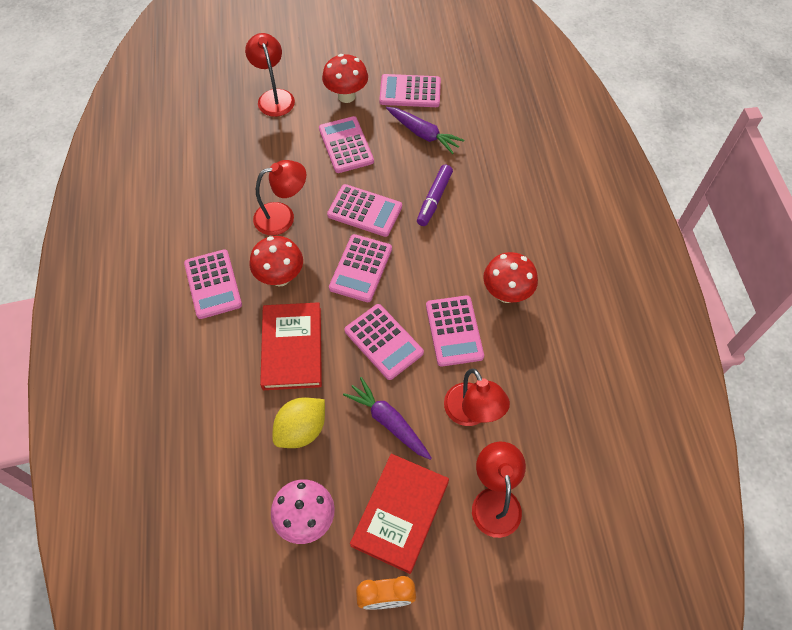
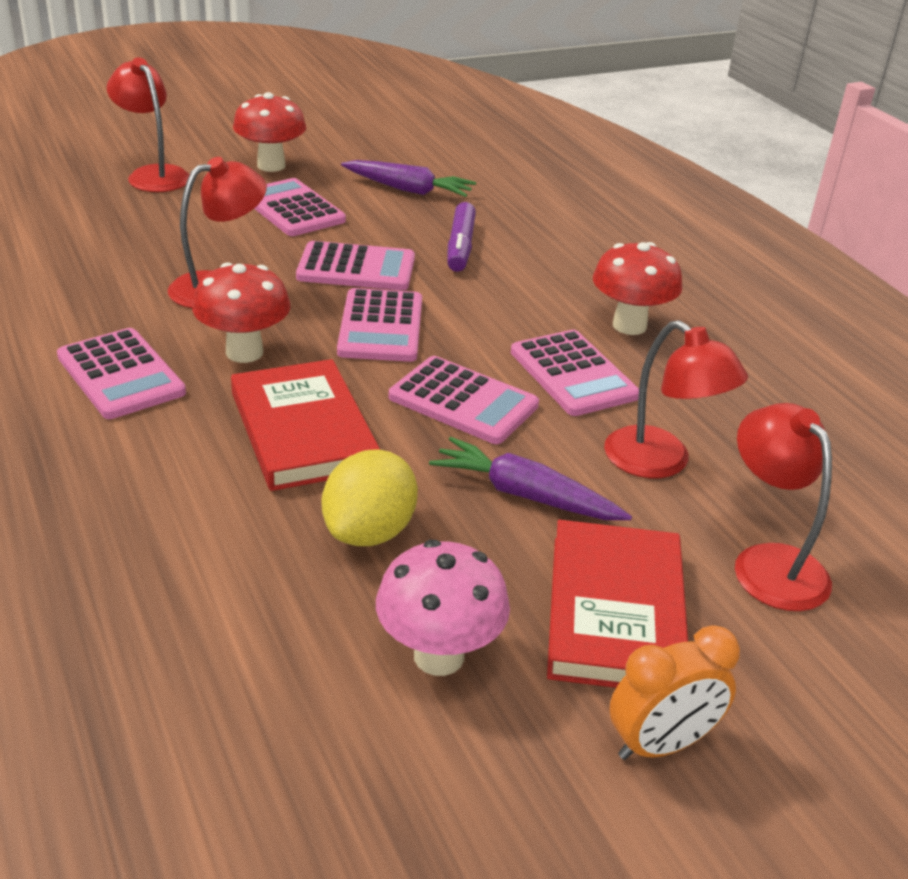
camera: 20 degrees left, 25 degrees down
pink calculator [379,74,441,107] -> none

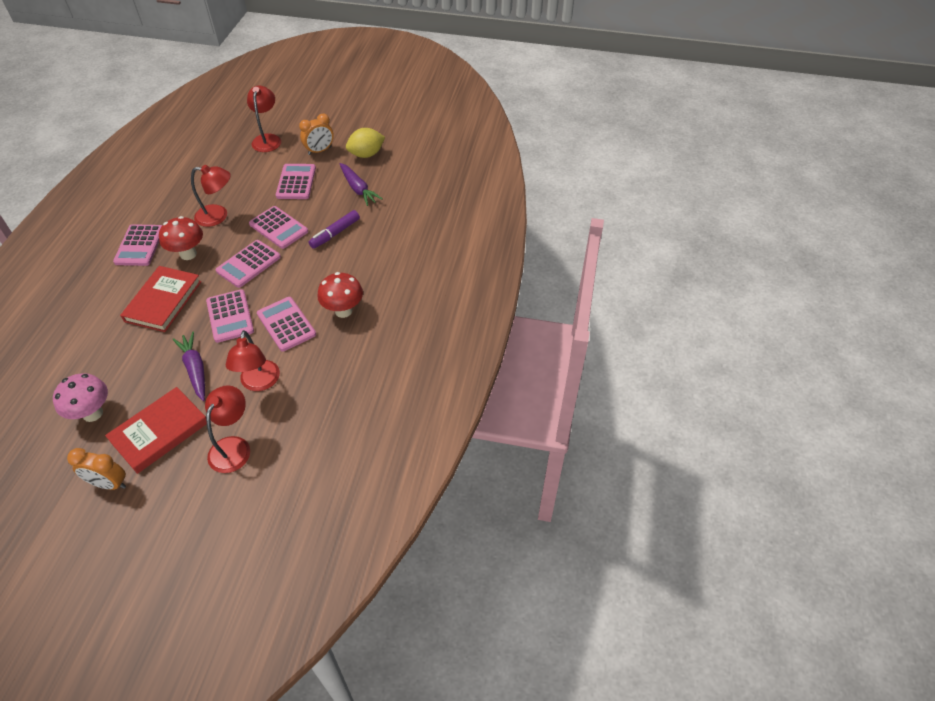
camera: 40 degrees right, 15 degrees up
red mushroom [233,92,306,172] -> orange clock [299,114,334,155]
yellow lemon [322,449,418,546] -> yellow lemon moved to [346,128,385,158]
pink calculator [511,330,639,416] -> pink calculator turned 135 degrees clockwise [257,297,316,352]

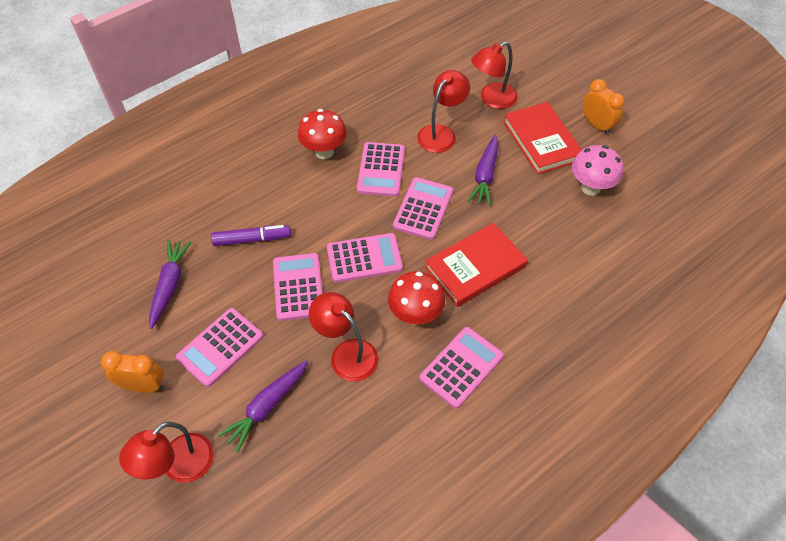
camera: 140 degrees left, 5 degrees up
red book [105,387,207,474] -> red book turned 75 degrees clockwise [503,102,582,175]
yellow lemon [346,128,385,158] -> none
none -> purple carrot [217,360,308,453]

